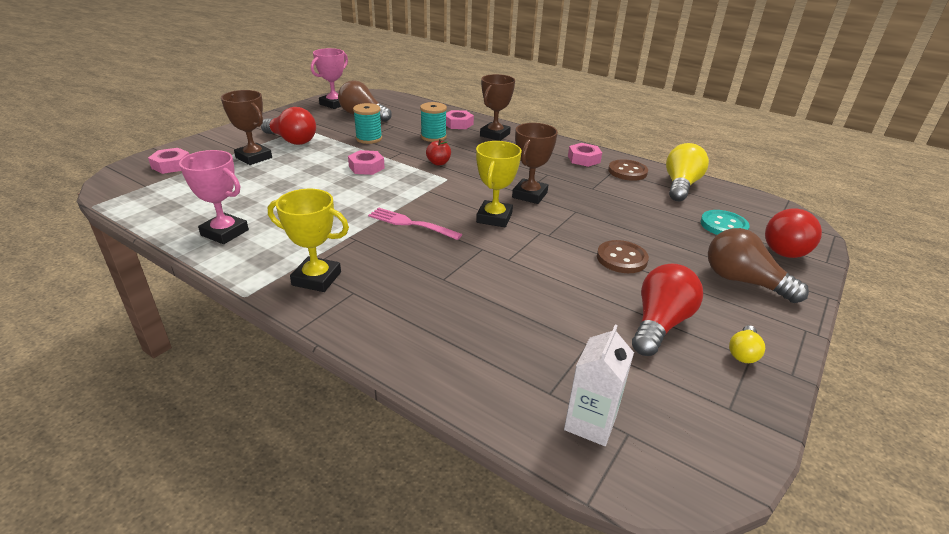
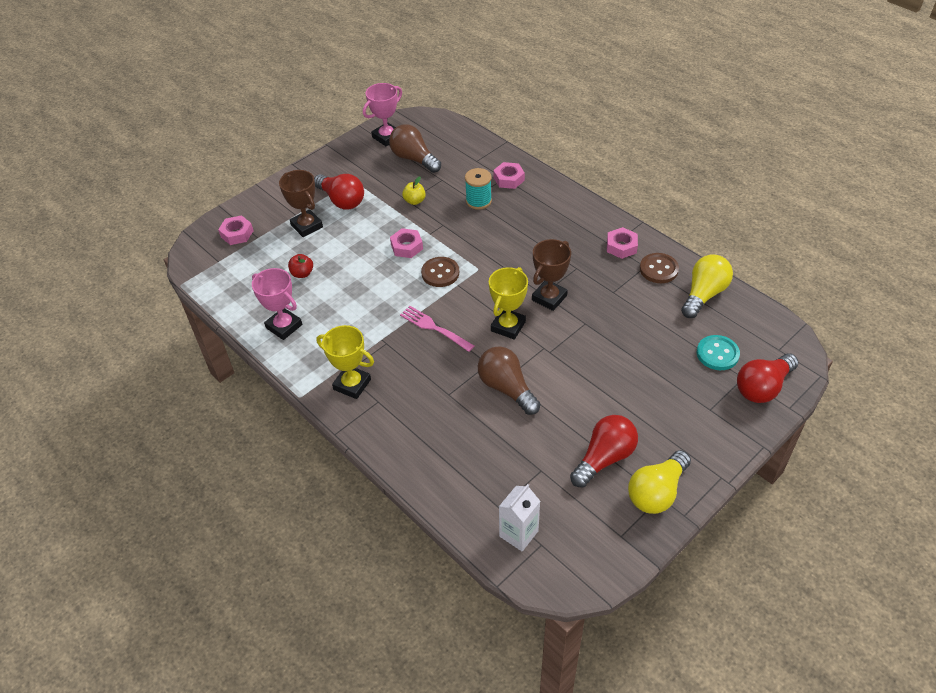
camera: 15 degrees right, 15 degrees up
turquoise spool [353,103,382,144] -> yellow apple [402,177,426,205]
red apple [426,139,451,165] -> red apple moved to [288,254,313,278]
brown trophy [480,74,515,141] -> none
brown button [597,240,649,273] -> brown button moved to [421,257,459,287]
brown light bulb [708,228,809,303] -> brown light bulb moved to [478,347,540,415]
yellow light bulb [729,325,765,363] -> yellow light bulb [628,450,691,514], size x1.94

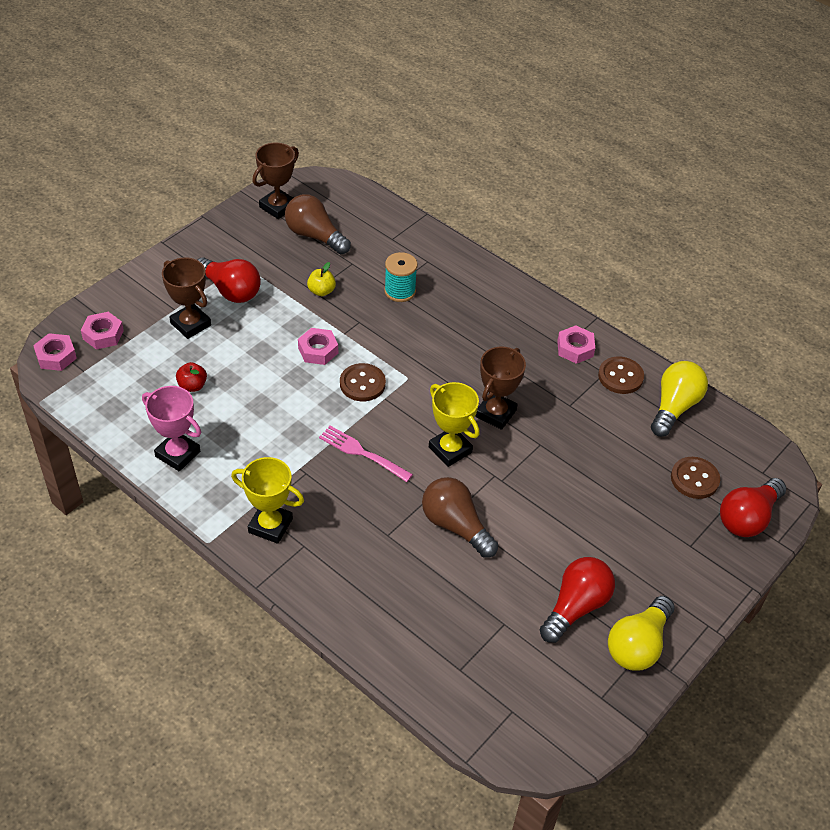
camera: 10 degrees left, 0 degrees up
pink trophy [363,83,402,146] -> brown trophy [252,143,299,219]
yellow trophy [489,267,528,340] -> yellow trophy turned 60 degrees counterclockwise [429,382,480,467]
pink nut [493,162,525,189] -> pink nut moved to [33,333,77,371]
white carton [499,484,540,551] -> none
turquoise button [697,335,740,370] -> brown button [671,457,720,499]

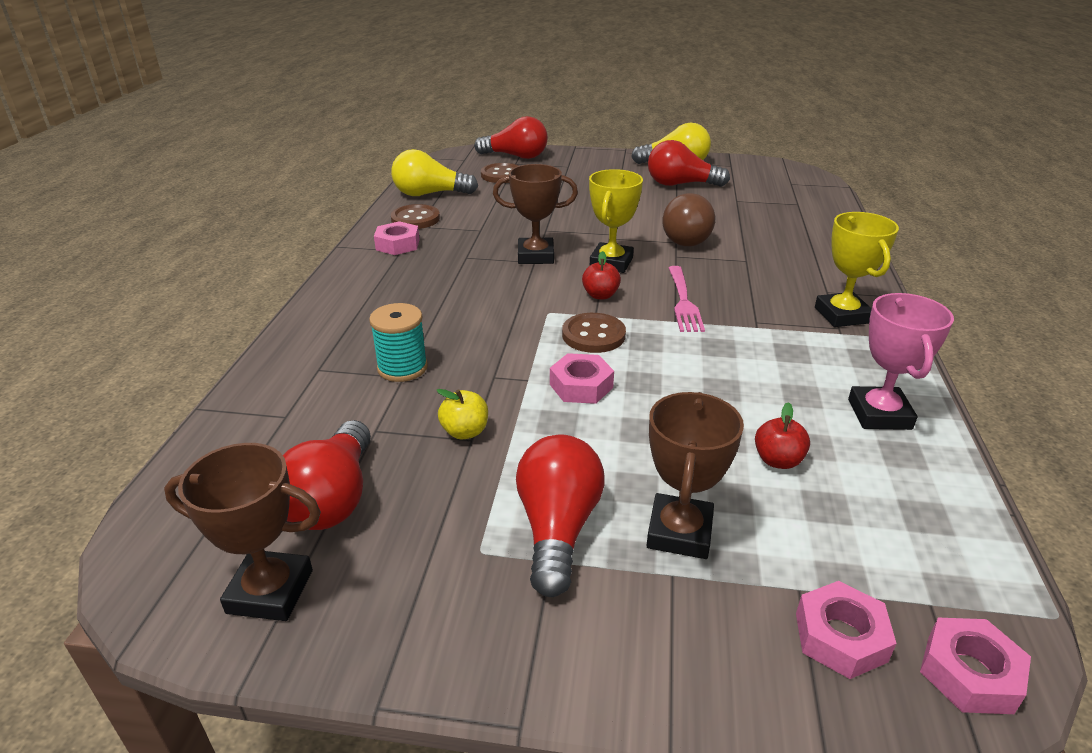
camera: 120 degrees left, 15 degrees down
brown light bulb [285,194,351,254] -> red light bulb [283,420,371,530]
none -> red apple [582,251,621,300]

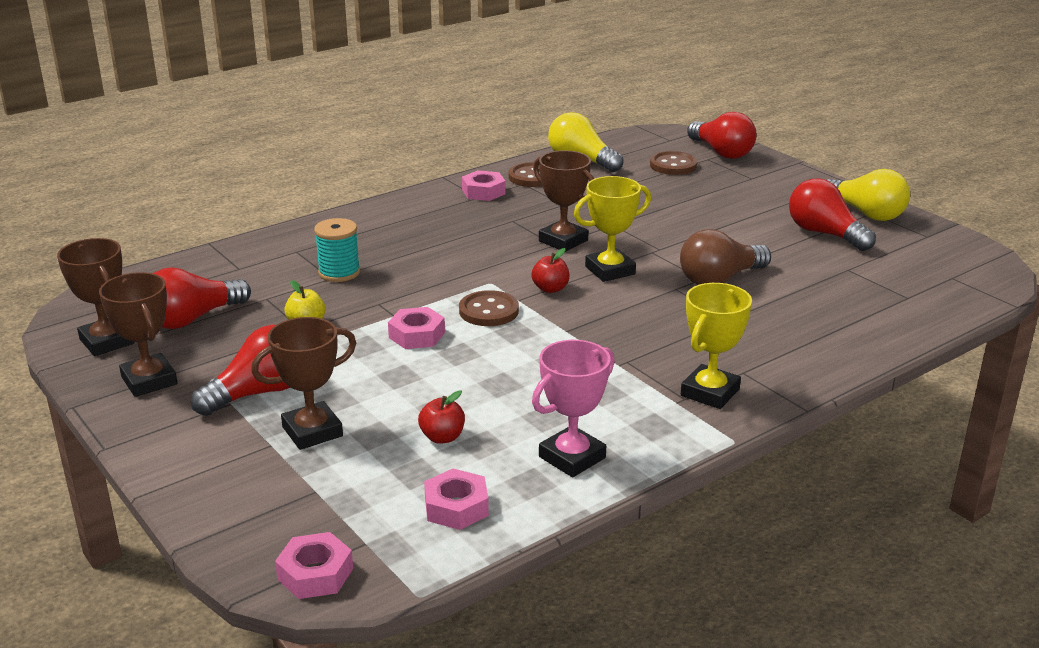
camera: 45 degrees right, 5 degrees down
pink fork [669,266,705,332] -> none
pink nut [796,581,897,679] -> pink nut moved to [424,469,489,530]
none -> brown trophy [99,272,177,397]

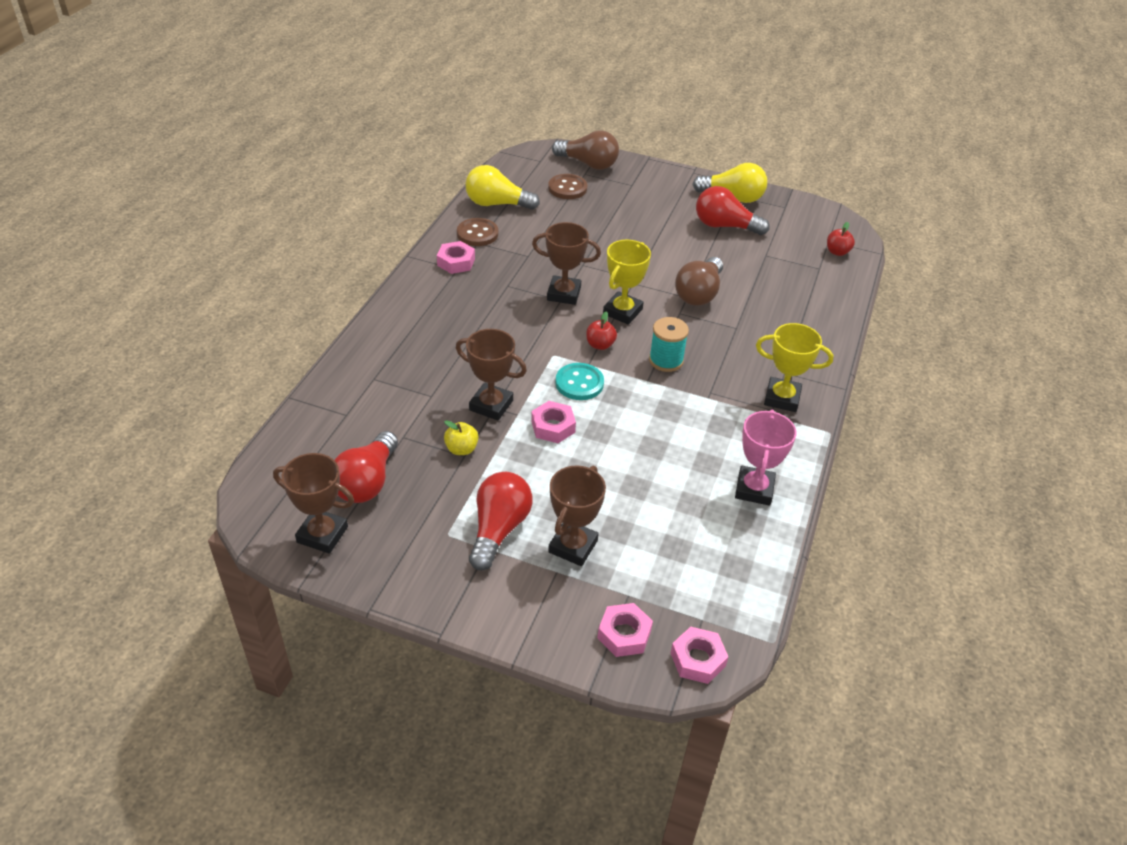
camera: 35 degrees left, 15 degrees up
brown trophy [99,272,177,397] -> brown trophy moved to [456,329,527,421]
turquoise spool [314,218,360,282] -> turquoise spool moved to [649,317,689,372]
red apple [418,391,465,444] -> red apple moved to [827,222,855,256]
pink nut [424,469,489,530] -> pink nut moved to [597,603,653,657]
brown button [459,290,519,326] -> turquoise button [555,363,604,400]
yellow trophy [681,283,752,409] -> yellow trophy turned 75 degrees counterclockwise [756,323,833,412]
red light bulb [687,112,757,159] -> brown light bulb [552,130,619,170]

